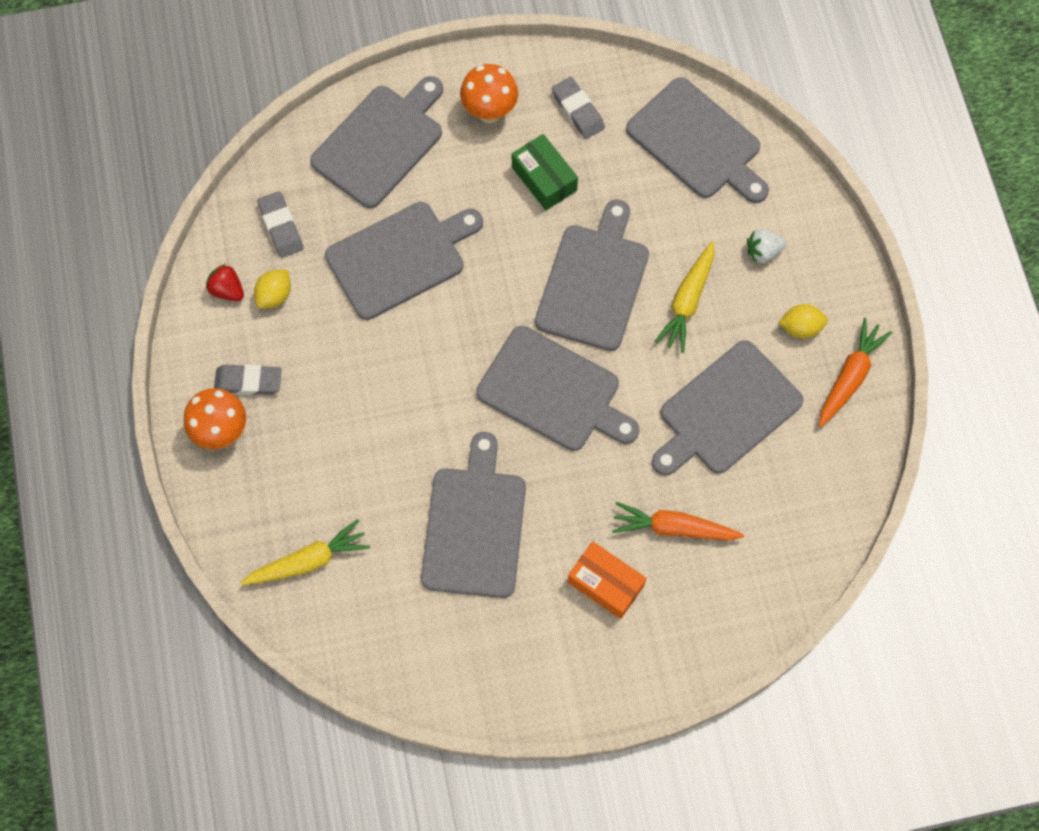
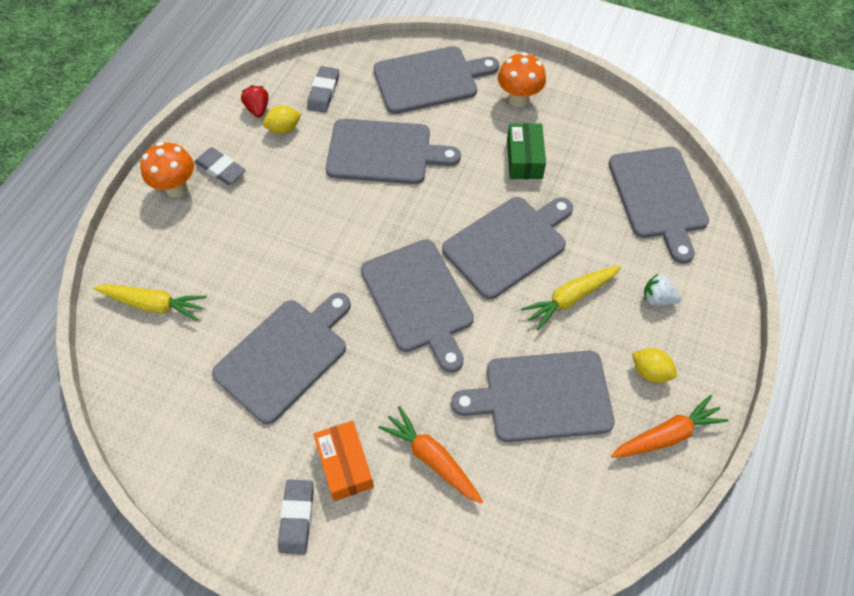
camera: 35 degrees right, 10 degrees down
grey eraser [552,77,605,139] -> grey eraser moved to [278,480,314,554]

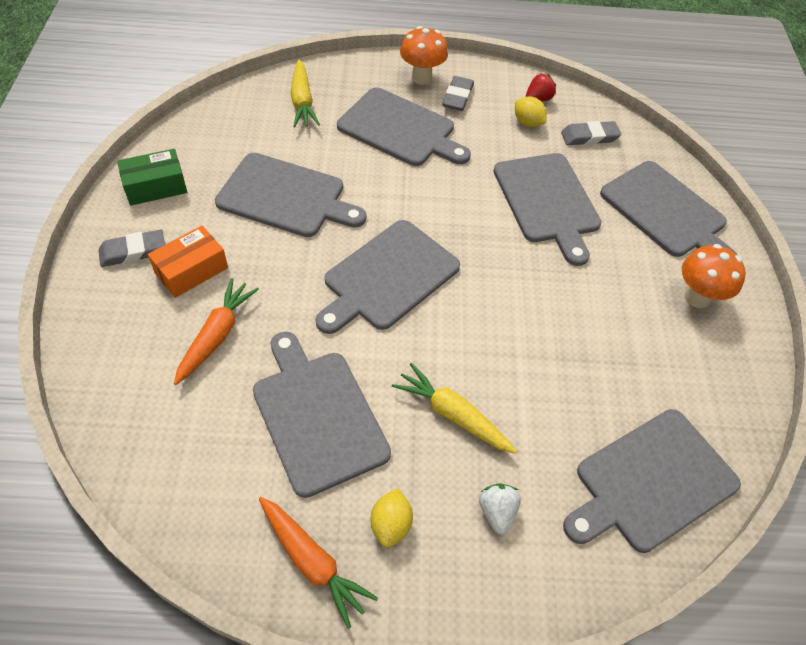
camera: 65 degrees right, 5 degrees down
grey cutting board [442,197,573,299] -> grey cutting board moved to [337,87,471,166]
green box [507,123,546,179] -> green box moved to [117,149,187,206]

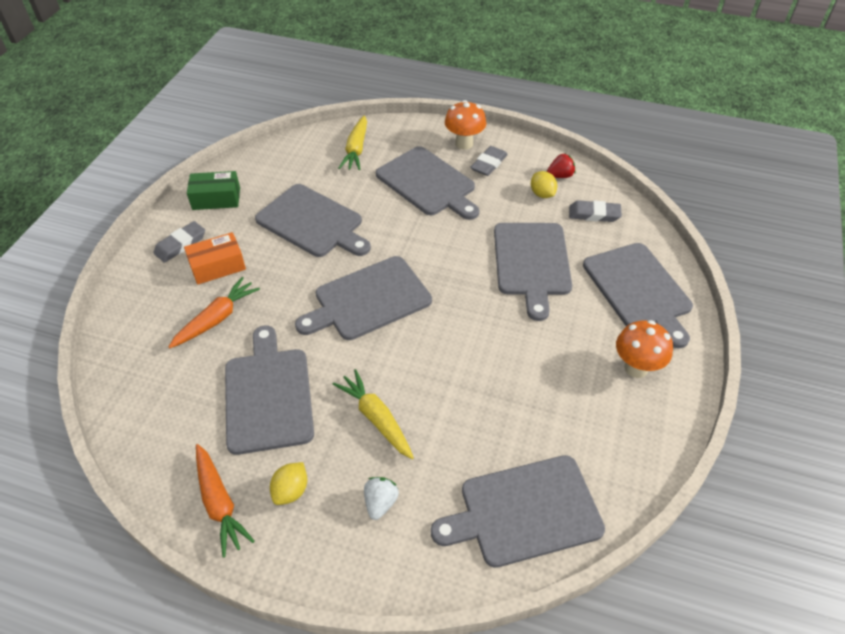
camera: 20 degrees right, 5 degrees down
grey eraser [98,229,165,267] -> grey eraser turned 45 degrees counterclockwise [153,221,205,263]

